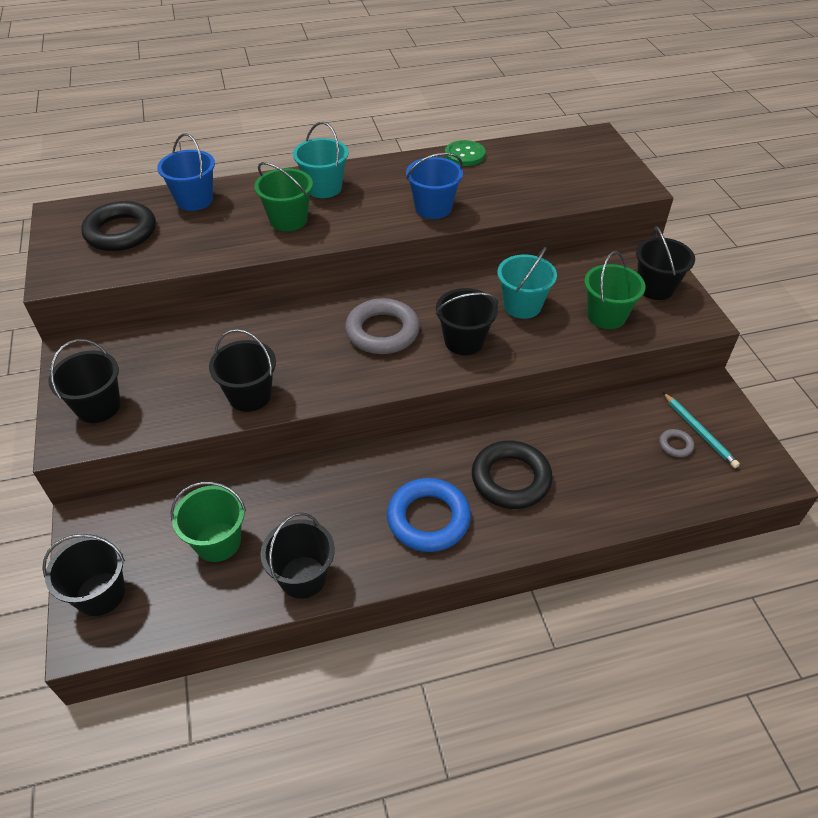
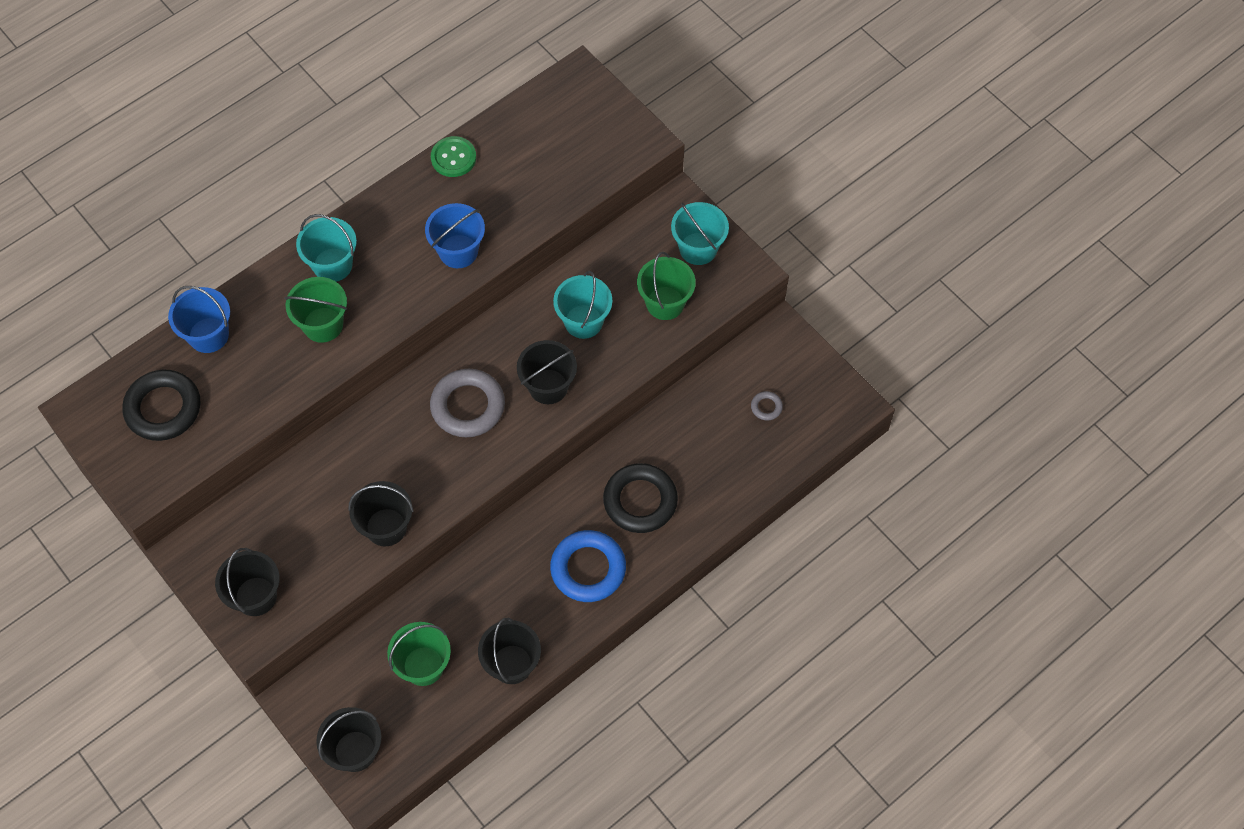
camera: 25 degrees left, 15 degrees up
black bucket [636,226,695,300] -> turquoise bucket [671,202,729,265]
turquoise pencil [663,392,740,468] -> none

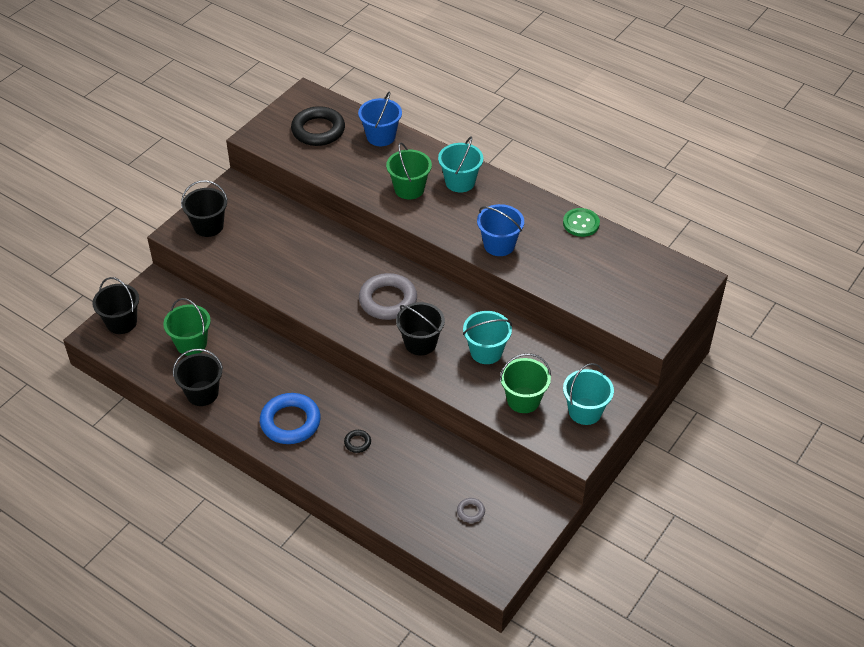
camera: 75 degrees right, 15 degrees down
black bucket [349,481,414,546] -> none
black ring [603,463,678,533] -> black ring [344,430,371,453], size x0.44

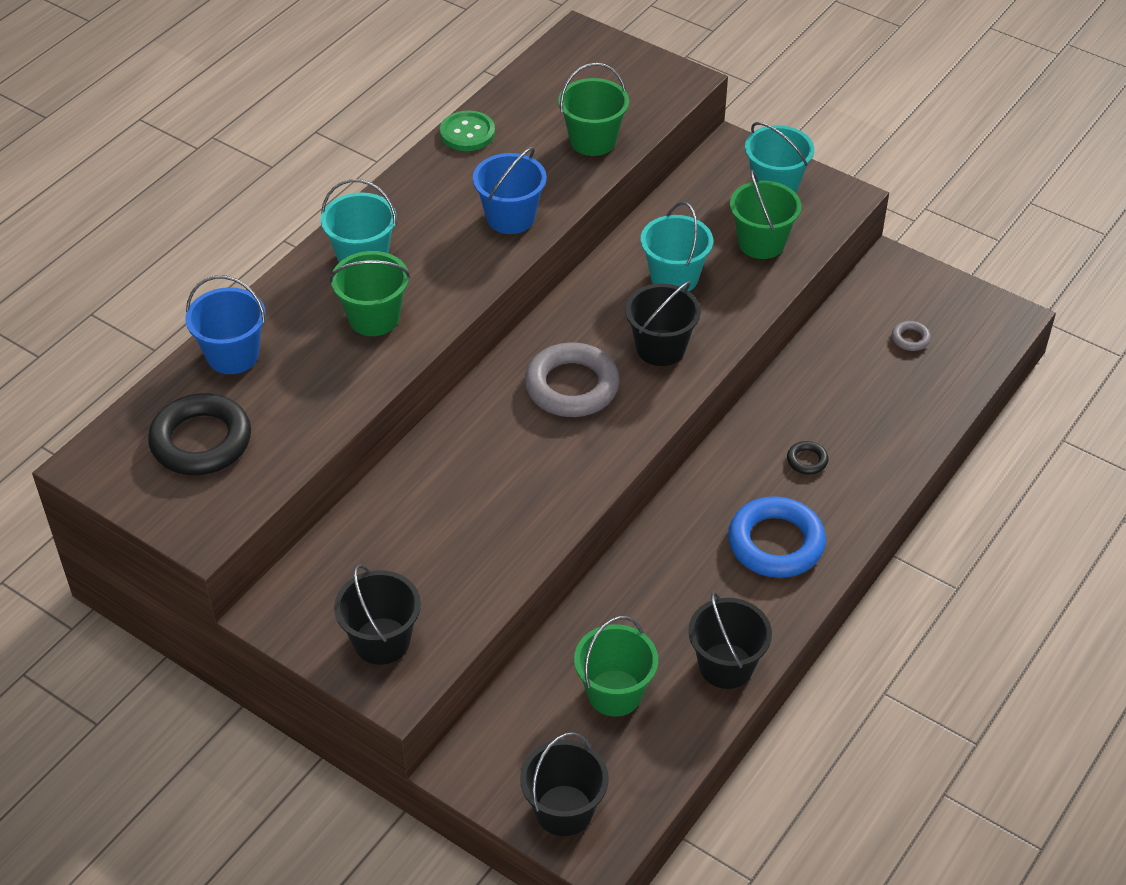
camera: 90 degrees left, 0 degrees up
none -> green bucket [558,63,629,156]

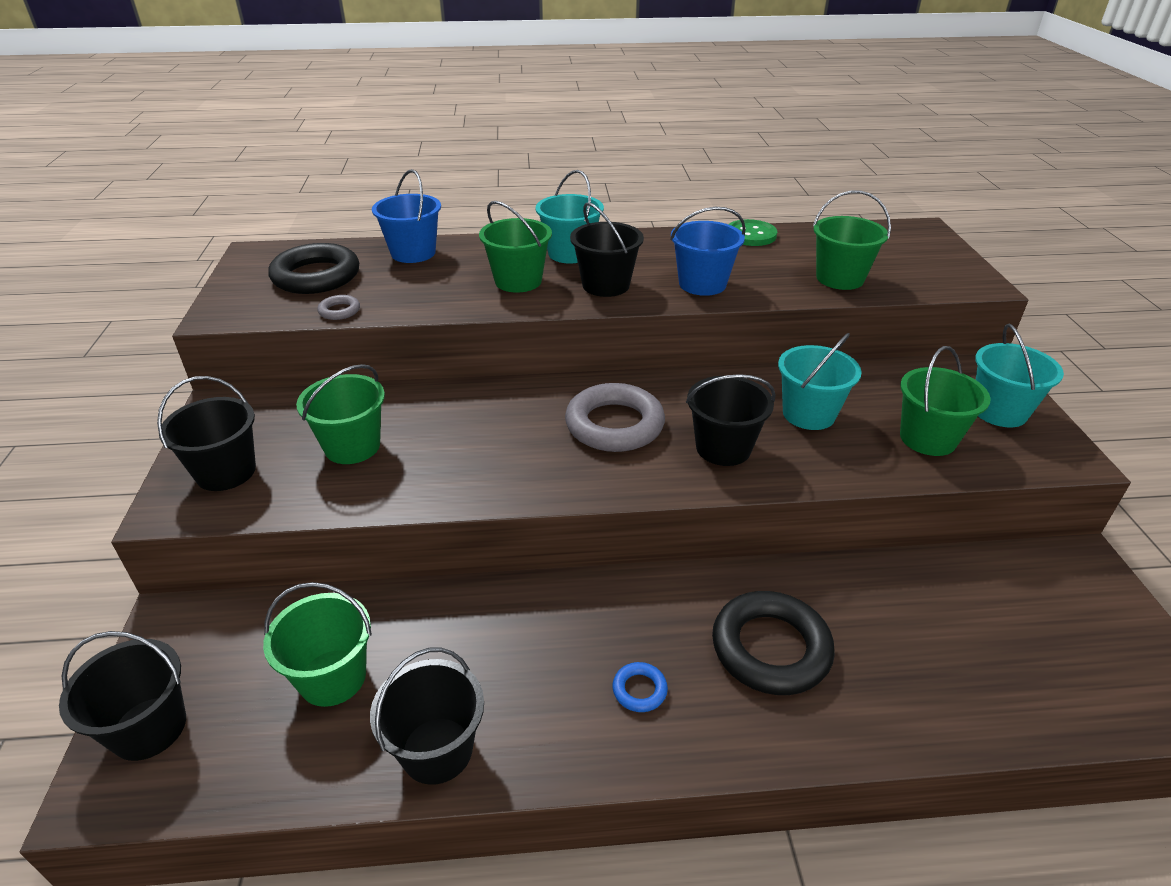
camera: 50 degrees right, 10 degrees down
blue ring [728,496,826,578] -> blue ring [613,662,668,712], size x0.44
black ring [787,441,828,474] -> black ring [712,591,835,695], size x2.27
grey ring [892,321,931,351] -> grey ring moved to [318,295,360,320]
none -> green bucket [296,364,385,464]
none -> black bucket [570,202,644,297]

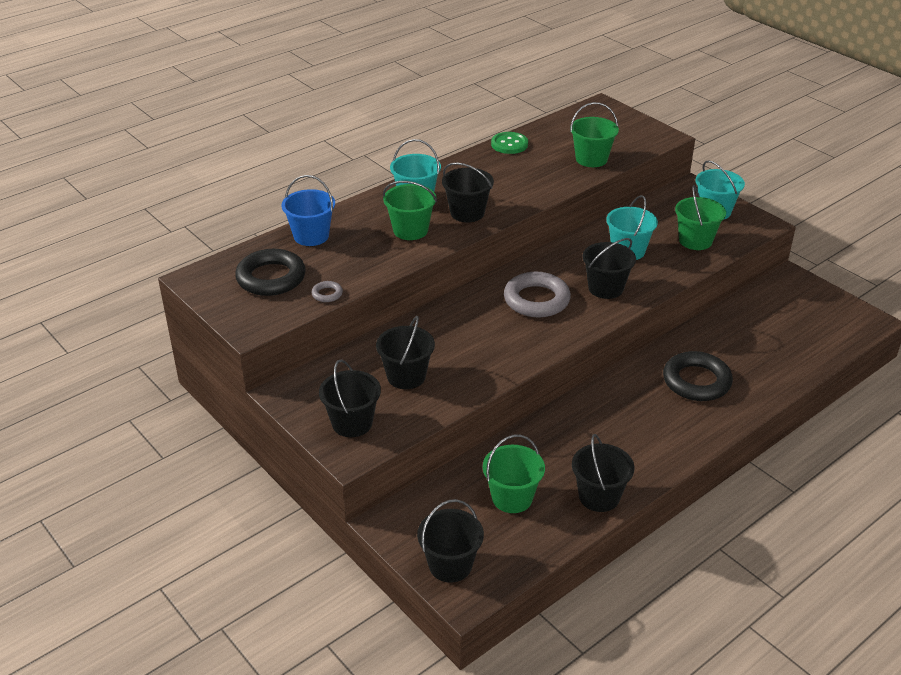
camera: 35 degrees left, 0 degrees up
green bucket [296,364,385,464] -> black bucket [376,316,435,389]
blue ring [613,662,668,712] -> none
blue bucket [670,207,746,296] -> none

